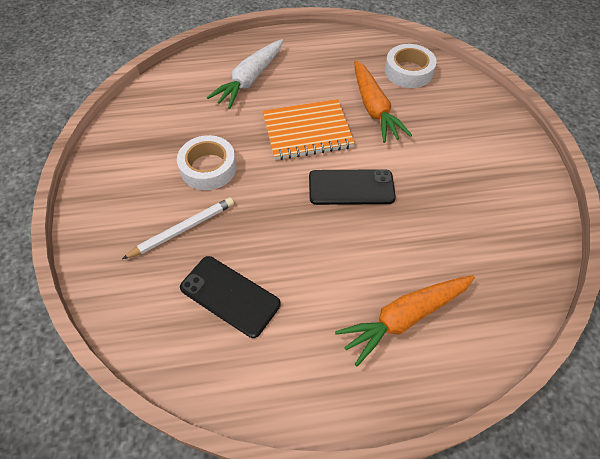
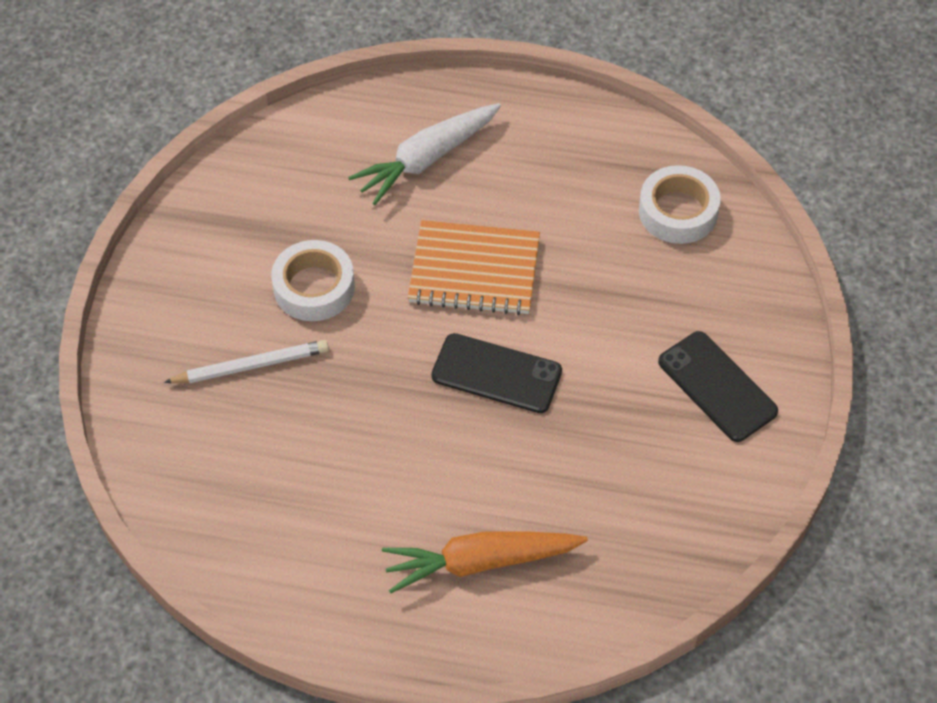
camera: 20 degrees right, 0 degrees up
black phone [180,256,281,338] -> black phone moved to [658,331,778,442]
orange carrot [354,60,412,143] -> none

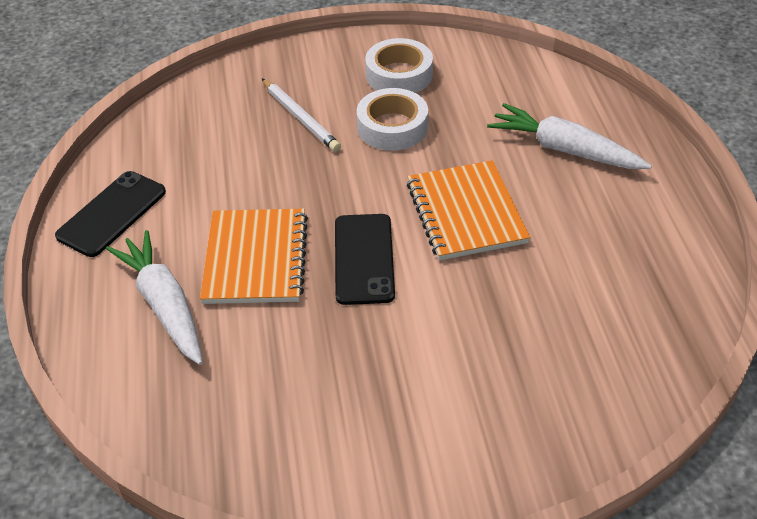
camera: 70 degrees right, 10 degrees down
orange carrot [382,531,588,593] -> white carrot [106,230,203,365]
white tape [639,165,721,244] -> white tape moved to [365,38,433,93]
black phone [658,331,778,442] -> black phone moved to [55,171,166,257]
none -> orange notebook [200,209,308,304]

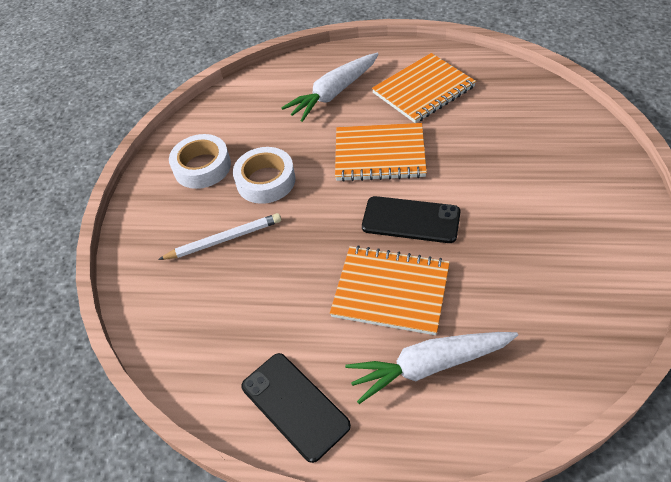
camera: 70 degrees left, 5 degrees up
none -> orange notebook [372,53,476,123]

